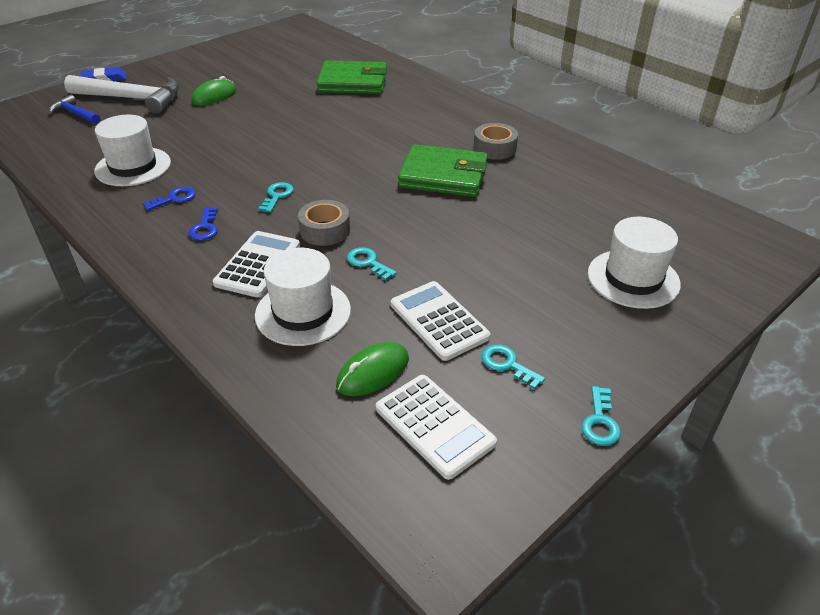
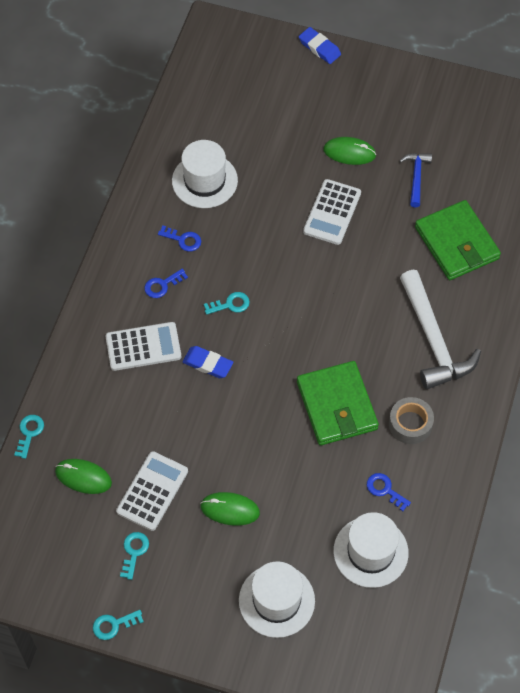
camera: 60 degrees right, 20 degrees up
blue hammer [49,95,100,124] -> blue hammer moved to [400,153,432,207]
white hammer [64,75,179,114] -> white hammer moved to [400,270,481,389]
white hat [255,248,351,346] -> white hat moved to [333,512,409,588]
grey tape [298,200,350,246] -> blue eraser [182,346,233,378]
turquoise key [347,247,397,280] -> turquoise key moved to [14,415,44,459]
white calculator [376,375,497,480] -> white calculator moved to [303,179,361,245]
none -> green mouse [200,492,260,526]
none -> blue key [367,473,411,511]

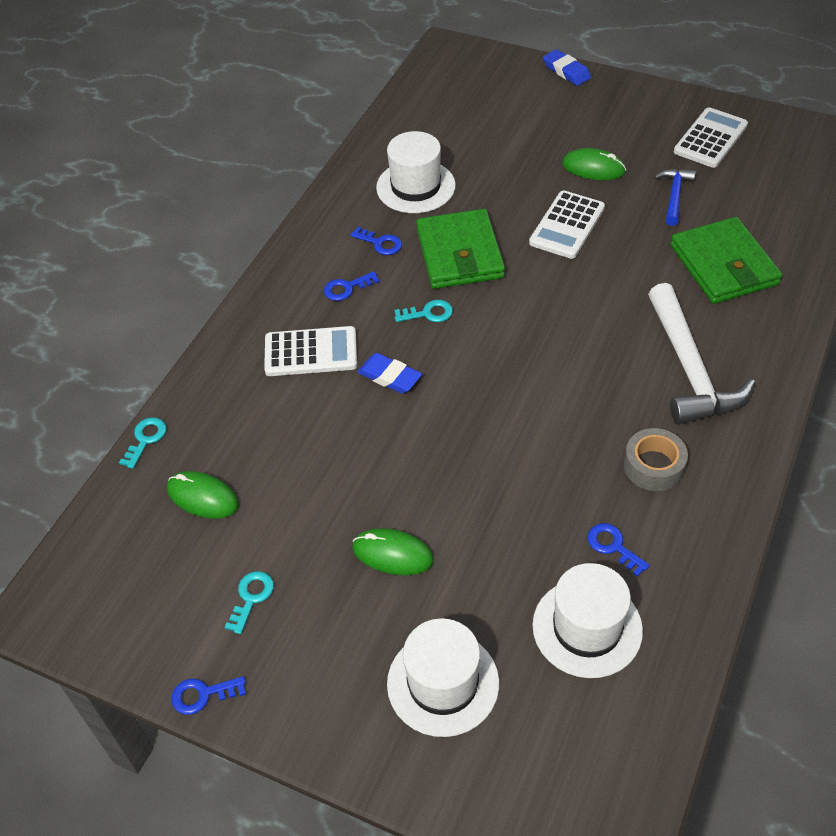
camera: 10 degrees right, 10 degrees down
turquoise key [93,610,144,640] -> blue key [171,676,246,715]
white calculator [116,451,188,531] -> white calculator moved to [674,107,748,168]
green wallet [297,361,379,445] -> green wallet moved to [416,209,505,289]

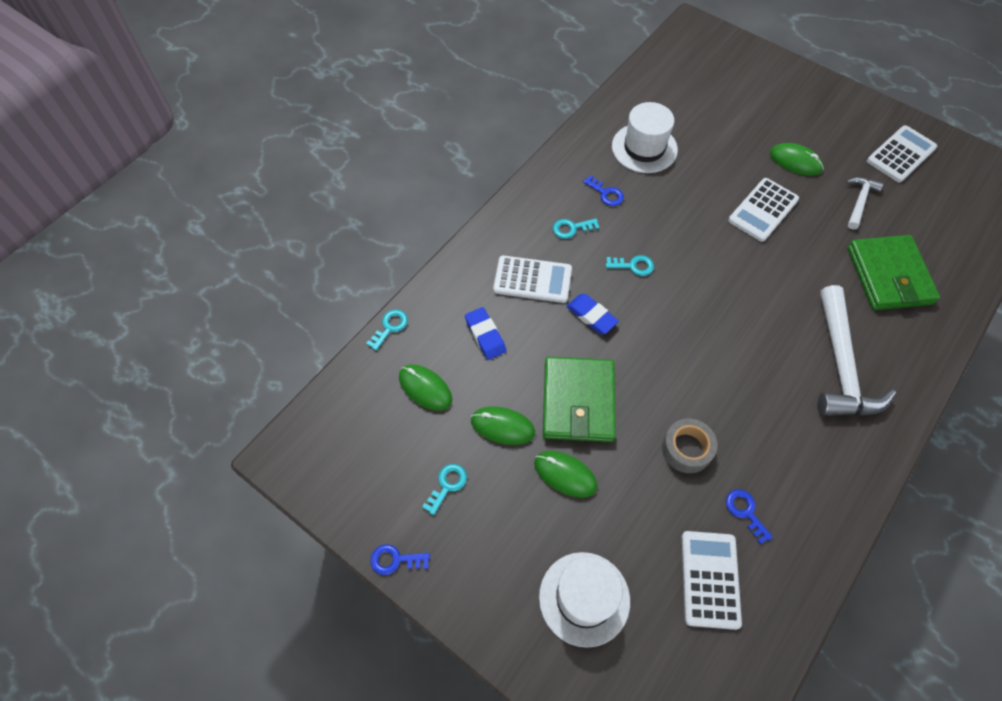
camera: 10 degrees right, 10 degrees up
blue key [324,271,380,301] -> turquoise key [553,218,600,239]
green wallet [416,209,505,289] -> green wallet moved to [543,357,616,442]
white hat [533,563,643,678] -> white calculator [682,531,742,630]
blue eraser [543,49,591,86] -> blue eraser moved to [465,307,506,360]
grey tape [624,428,688,491] -> grey tape moved to [662,418,717,473]
blue hammer [654,169,696,226] -> white hammer [846,177,884,230]
none -> green mouse [471,406,535,445]

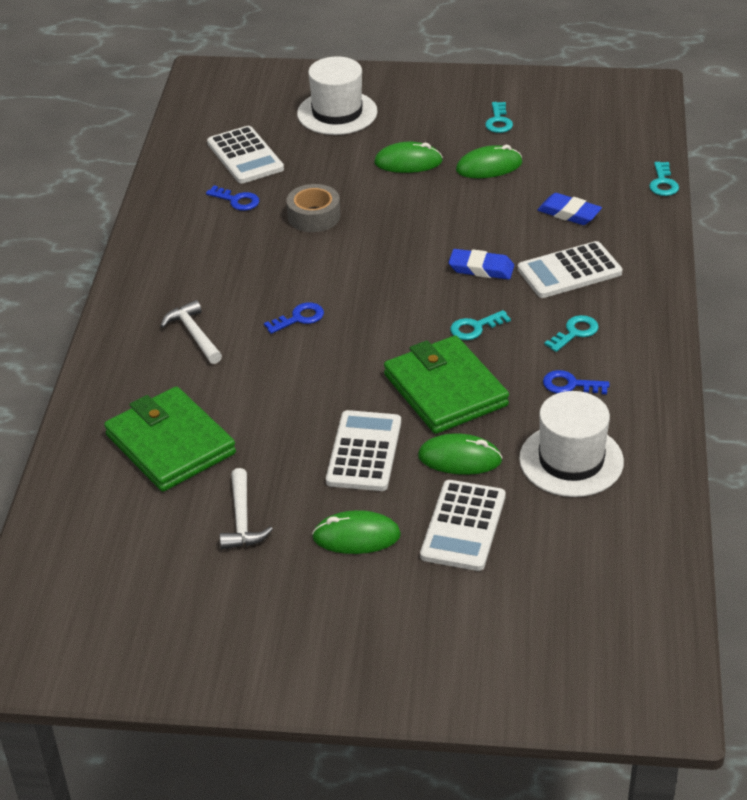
camera: 150 degrees right, 20 degrees down
blue key [370,544,430,575] -> blue key moved to [264,302,324,334]
green mouse [399,364,452,411] -> green mouse moved to [418,433,503,475]
green wallet [543,357,616,442] -> green wallet moved to [384,335,509,434]
white hammer [818,285,896,416] -> white hammer [161,300,222,364], size x0.52
white calculator [867,125,937,182] -> white calculator moved to [420,480,506,571]

